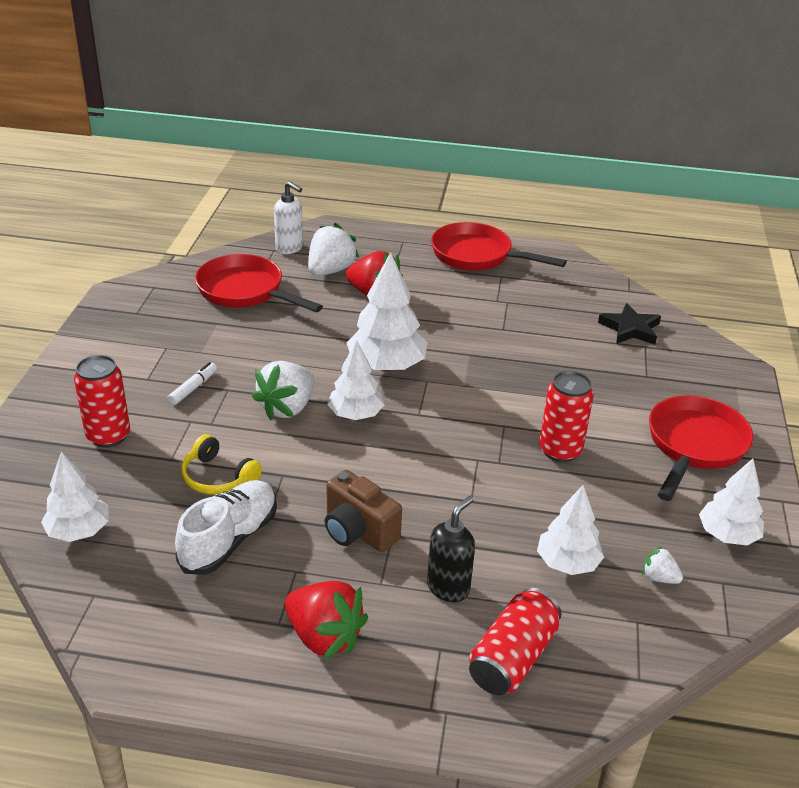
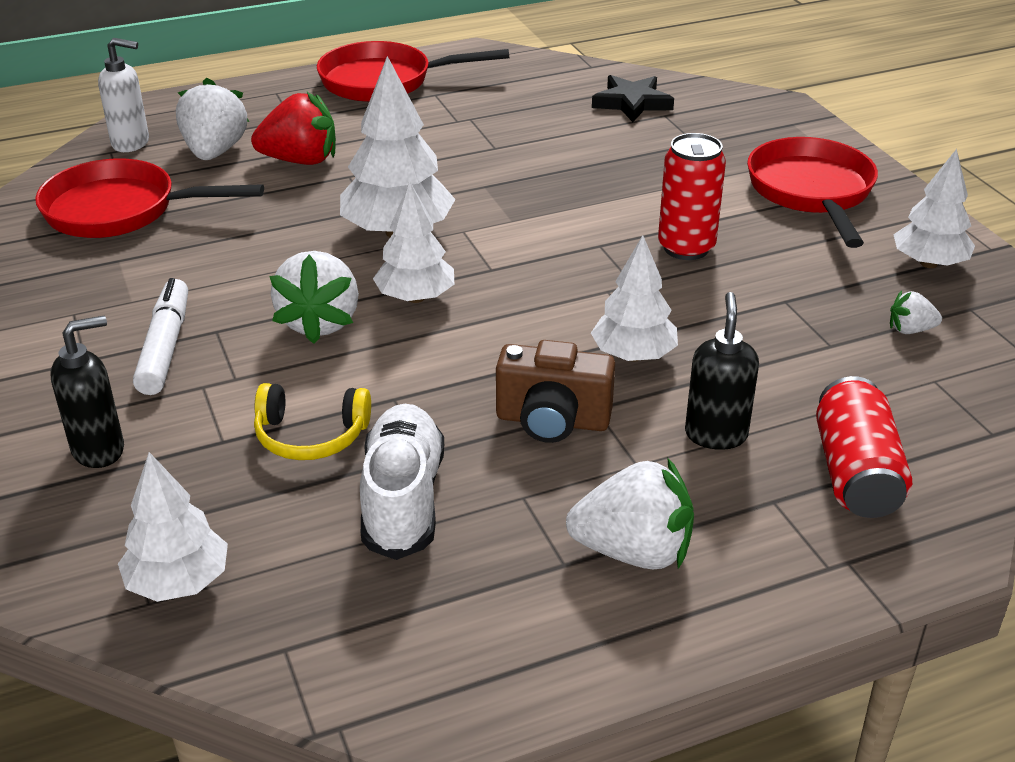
camera: 30 degrees left, 0 degrees up
red can [74,355,130,448] -> black soap dispenser [51,316,124,468]
white marker [167,362,217,405] -> white marker [133,278,188,395], size x1.59
red strawberry [285,581,368,660] -> white strawberry [566,457,694,569]
white tree [537,485,604,575] -> white tree moved to [591,235,678,361]

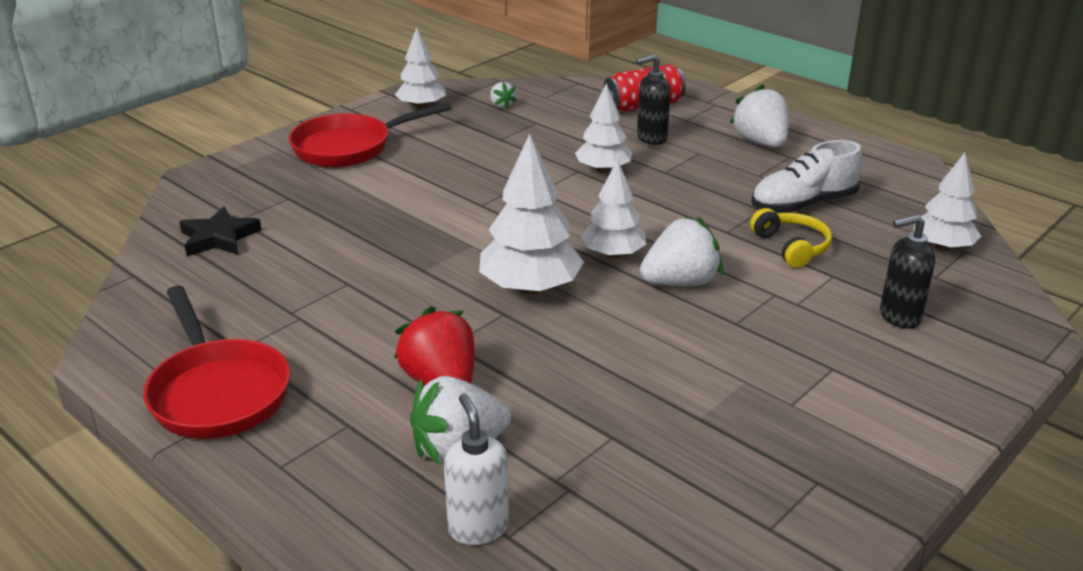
camera: 115 degrees left, 5 degrees down
red pan [35,159,264,238] -> none
black soap dispenser [51,316,124,468] -> black soap dispenser turned 45 degrees counterclockwise [880,215,935,329]
white marker [133,278,188,395] -> none
brown camera [496,340,615,443] -> none
red can [658,133,726,260] -> none

